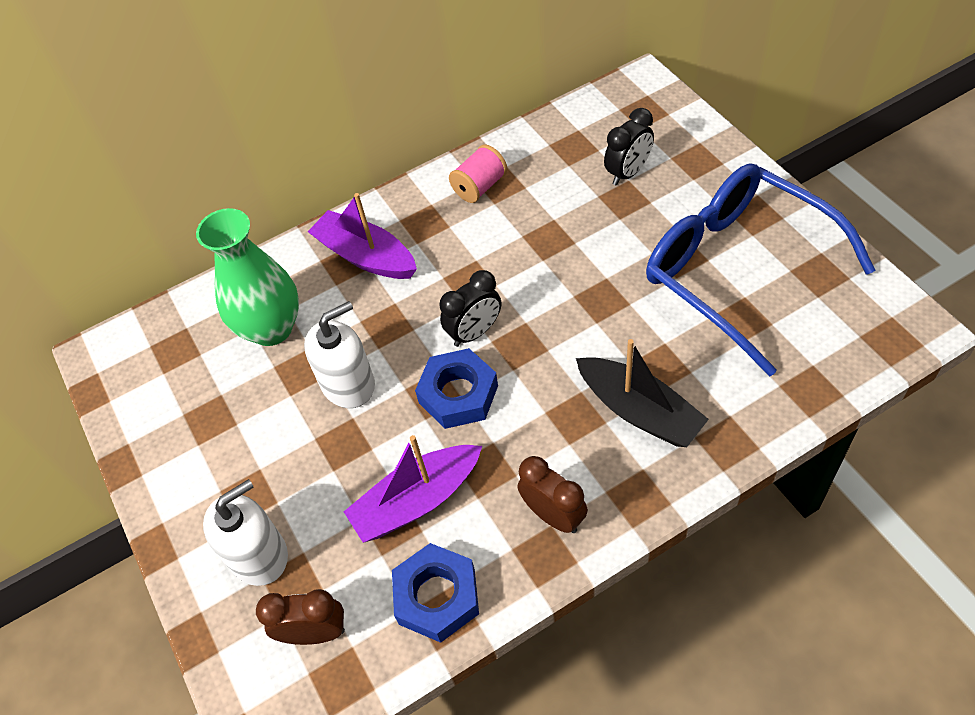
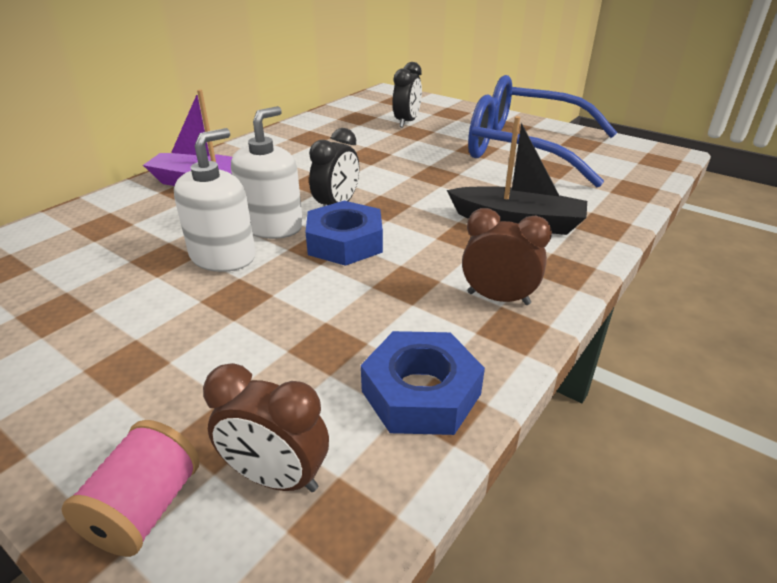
camera: 30 degrees left, 20 degrees down
green vase [196,208,299,346] -> none
white soap dispenser [203,479,288,586] -> white soap dispenser moved to [231,106,303,239]
brown clock [256,589,345,645] -> brown clock turned 135 degrees counterclockwise [203,363,329,492]
purple boat [344,435,482,543] -> none
pink spool [449,145,507,203] -> pink spool moved to [61,420,200,557]

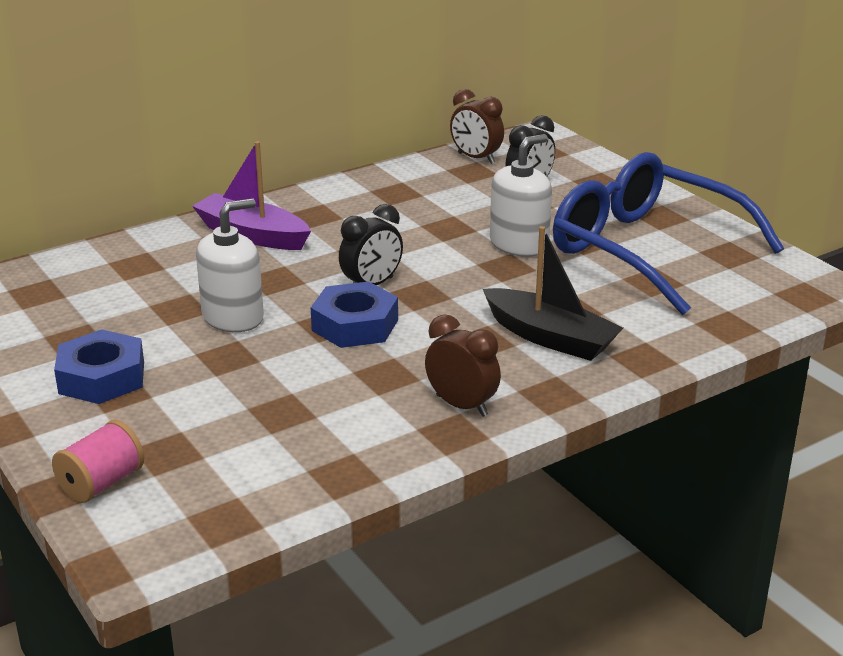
camera: 20 degrees right, 5 degrees down
brown clock [203,363,329,492] -> brown clock moved to [450,89,504,164]
white soap dispenser [231,106,303,239] -> white soap dispenser moved to [490,134,552,257]
blue nut [361,331,485,435] -> blue nut moved to [54,329,144,404]

